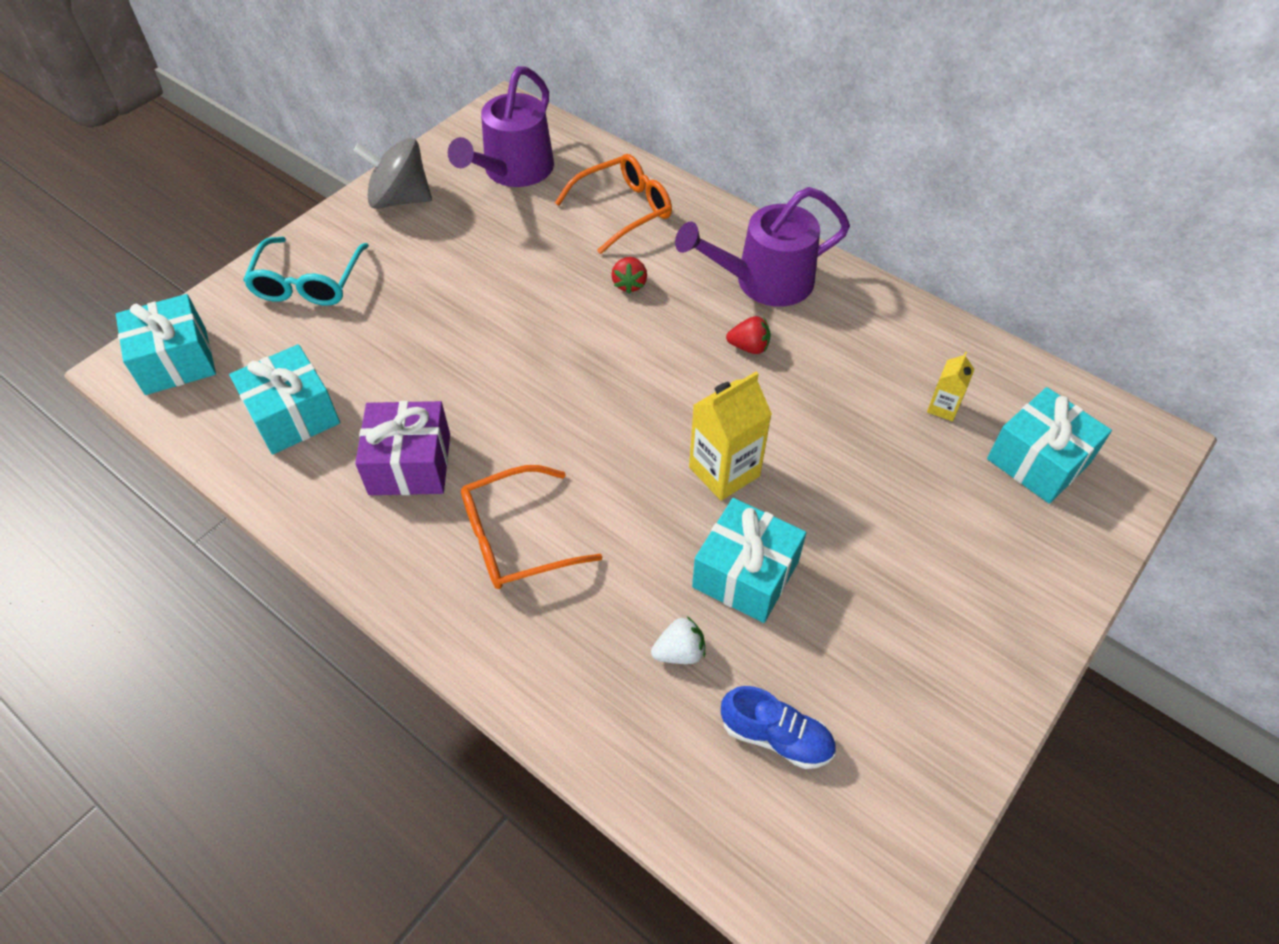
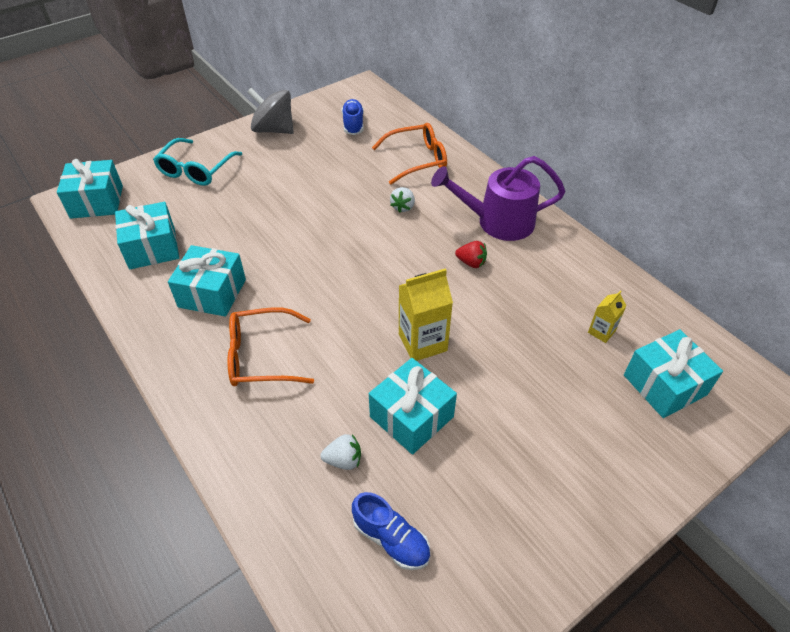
camera: 15 degrees right, 5 degrees down
purple gift [355,401,450,495] -> turquoise gift [168,245,246,317]
purple watering can [448,66,554,187] -> blue shoe [342,99,364,135]
red strawberry [611,257,647,294] -> white strawberry [390,187,415,213]

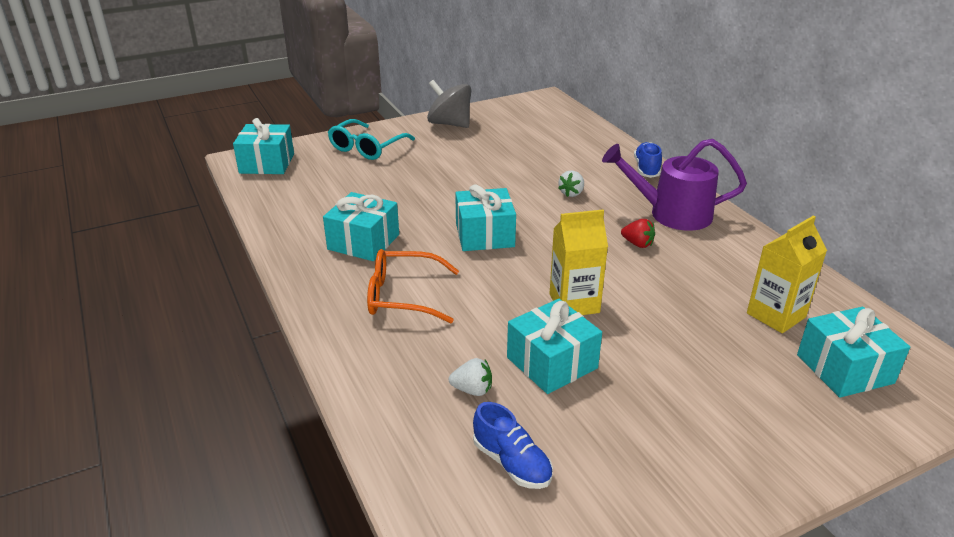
camera: 10 degrees right, 15 degrees down
turquoise gift [115,202,179,269] -> turquoise gift moved to [455,184,516,251]
blue shoe [342,99,364,135] -> blue shoe moved to [634,142,662,178]
orange glasses [372,123,447,185] -> none
yellow carton [588,291,627,343] -> yellow carton [747,216,827,333], size x1.83

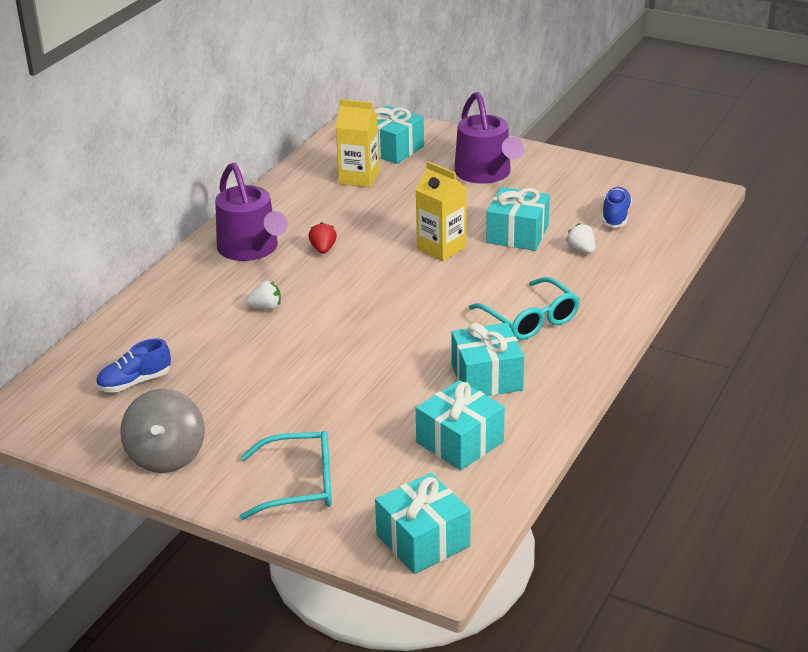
camera: 125 degrees left, 0 degrees up
orange glasses [367,249,459,323] -> turquoise glasses [469,277,580,340]
turquoise gift [455,184,516,251] -> turquoise gift moved to [416,380,505,471]
blue shoe [634,142,662,178] -> blue shoe moved to [96,339,171,392]
none -> purple watering can [454,92,524,184]

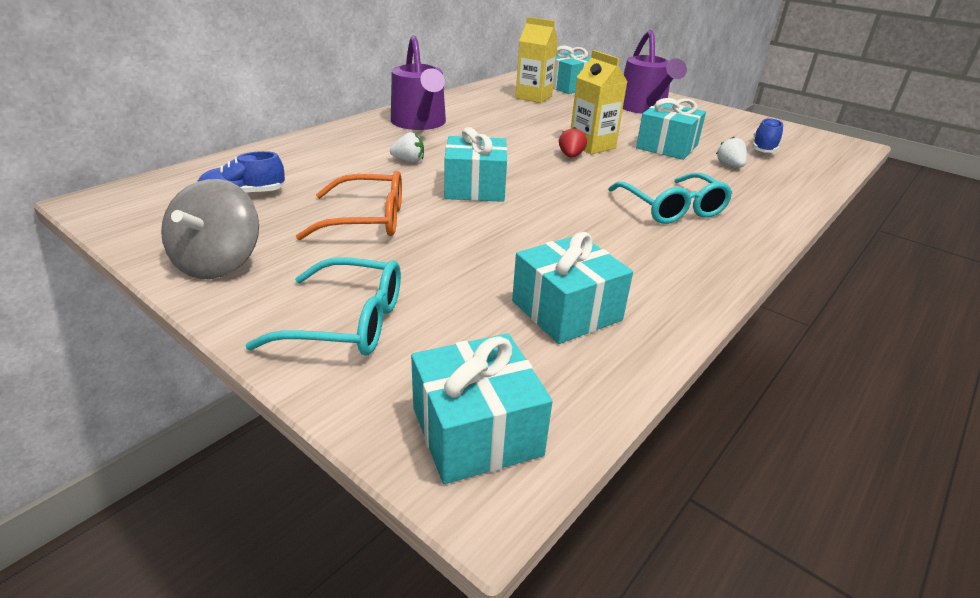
camera: 10 degrees right, 0 degrees up
red strawberry [309,222,337,254] -> red strawberry moved to [559,127,587,158]
turquoise gift [451,323,524,396] -> turquoise gift moved to [444,127,507,202]
none -> orange glasses [296,171,402,240]

